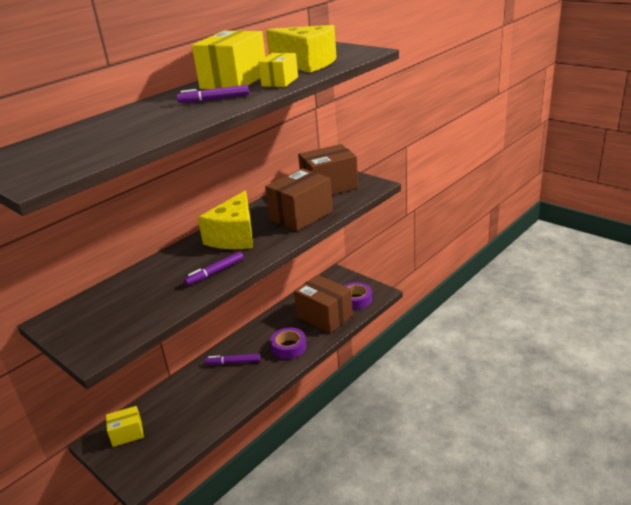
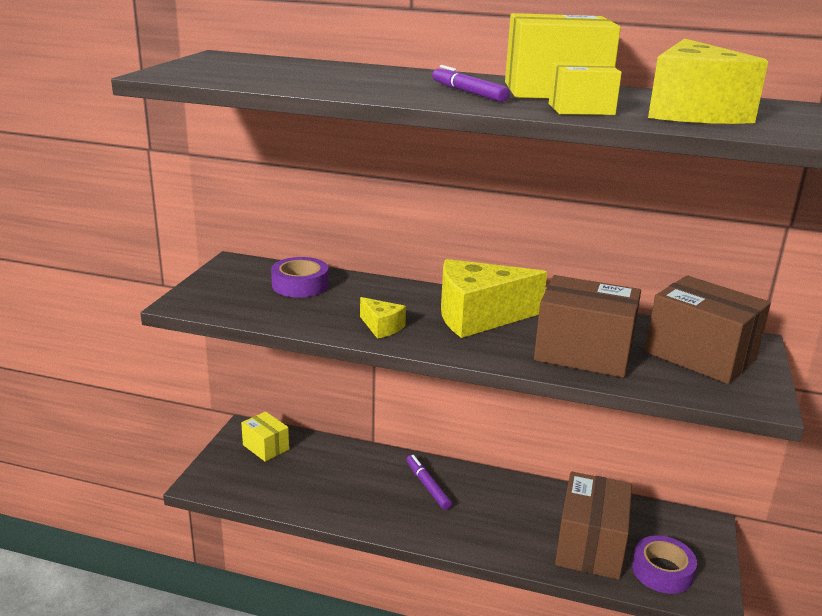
camera: 60 degrees right, 5 degrees down
purple marker [184,252,244,285] -> yellow cheese [360,297,406,339]
purple tape [270,328,306,359] -> purple tape moved to [271,257,329,298]

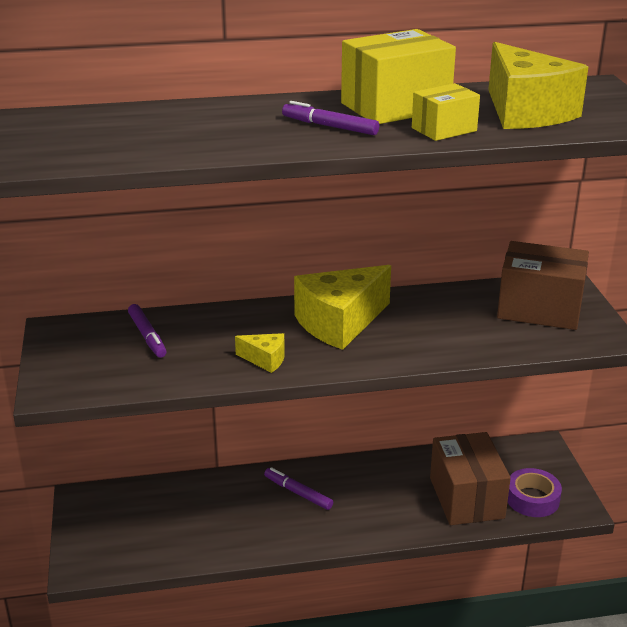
camera: 25 degrees left, 5 degrees up
yellow box [241,411,289,462] -> none
purple tape [271,257,329,298] -> purple marker [128,304,167,358]
brown box [534,275,641,378] -> none

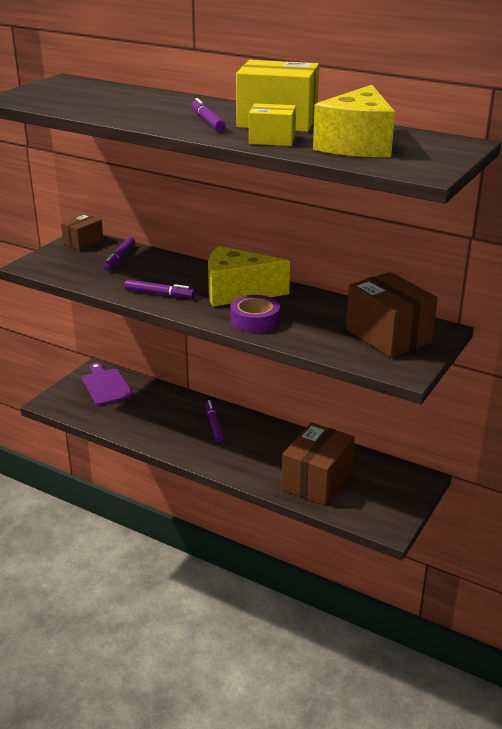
camera: 40 degrees right, 0 degrees up
yellow cheese [235,333,285,373] -> purple marker [124,280,195,298]
purple tape [508,468,562,517] -> purple tape moved to [230,295,280,333]
none -> brown box [61,214,103,251]
none -> purple cutting board [82,363,133,406]

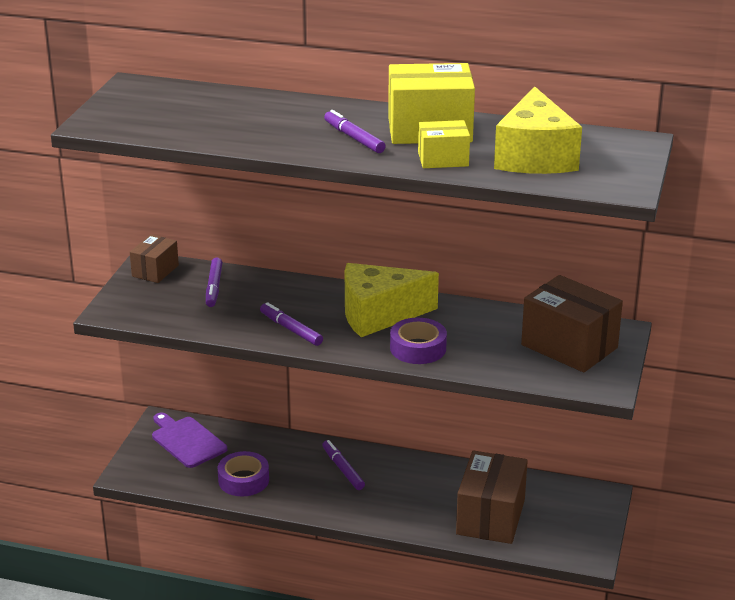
camera: 15 degrees left, 0 degrees up
purple marker [124,280,195,298] -> purple marker turned 135 degrees counterclockwise [260,302,323,346]
none -> purple tape [218,451,269,496]

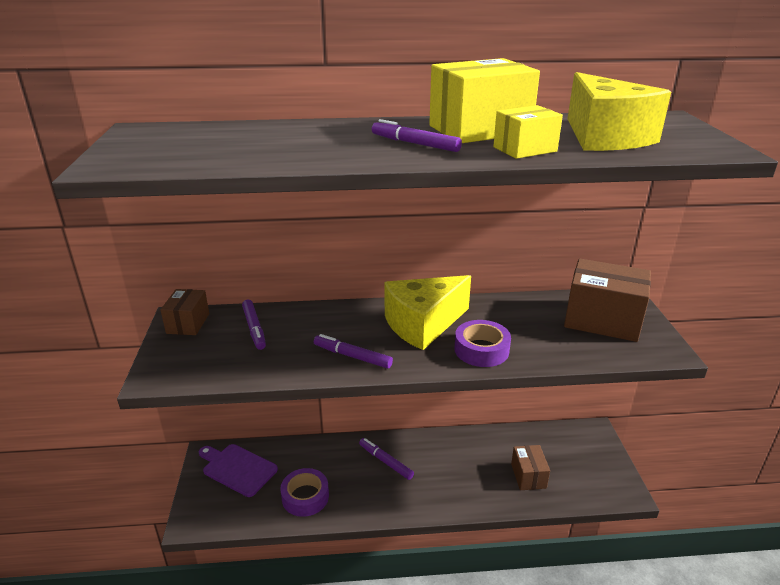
camera: 20 degrees left, 0 degrees up
brown box [456,450,528,544] -> brown box [511,445,550,490], size x0.56

